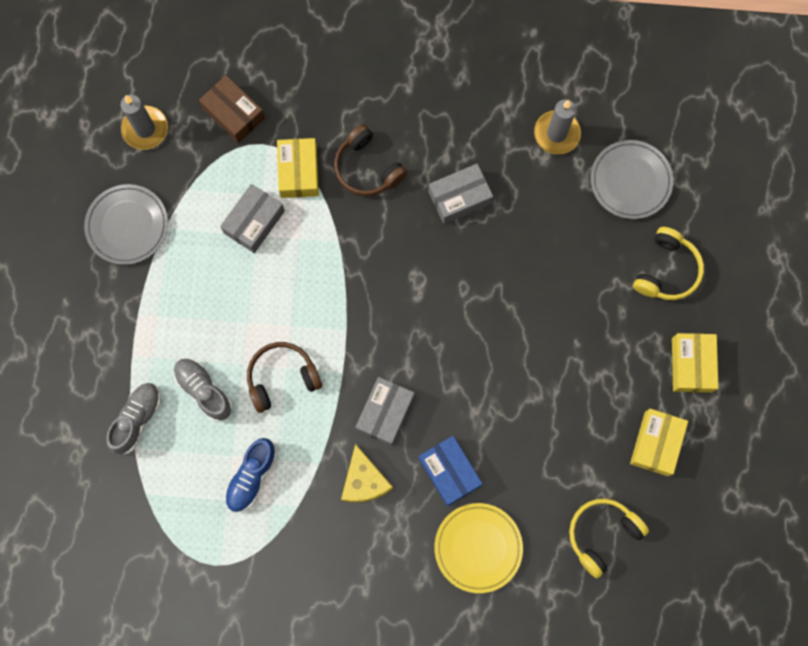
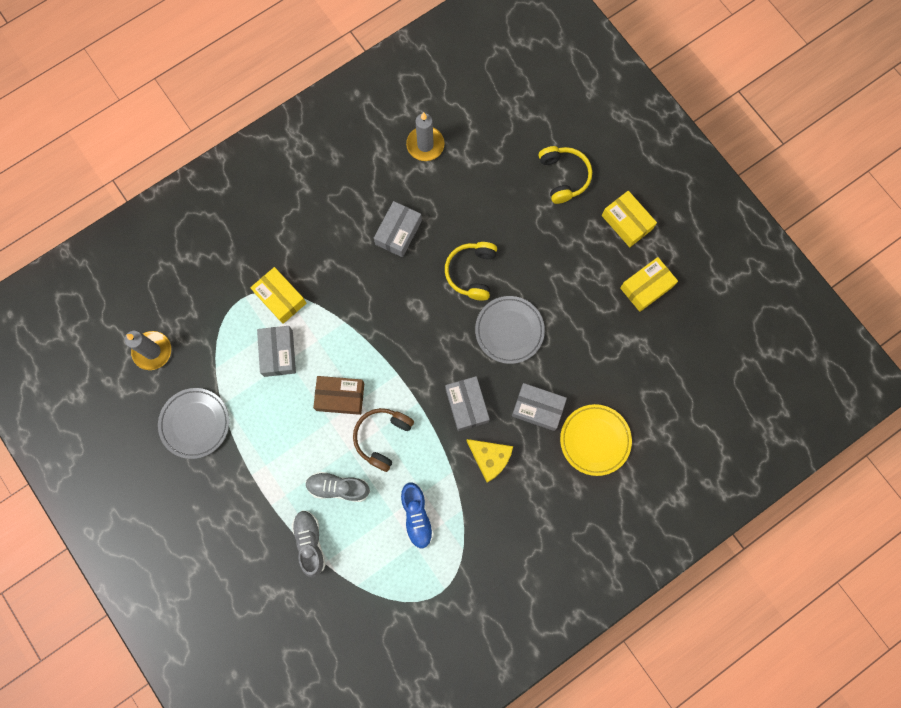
camera: 40 degrees left, 0 degrees up
brown box [199,75,265,143] -> brown box moved to [313,376,364,415]
brown headphones [334,124,407,196] -> none
blue box [419,436,482,506] -> grey box [512,383,567,431]
yellow headphones [569,499,649,578] -> yellow headphones moved to [445,242,497,301]
grey plate [590,140,673,219] -> grey plate moved to [475,296,545,364]
yellow box [630,409,688,476] -> yellow box turned 75 degrees clockwise [620,257,678,312]

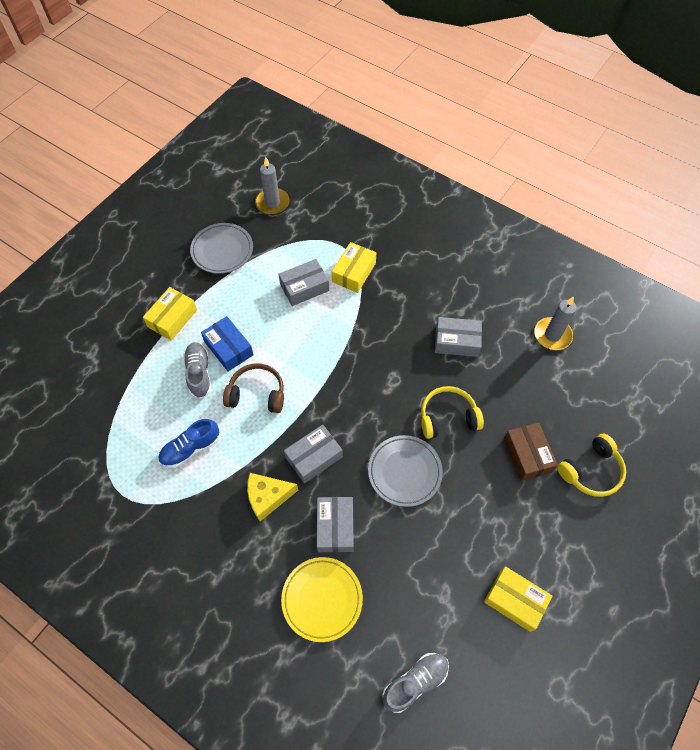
camera: 70 degrees right, 15 degrees down
grey shoe [291,510,326,577] -> grey shoe moved to [382,653,449,713]
brown box [313,376,364,415] -> brown box moved to [504,423,558,481]
yellow cheese [467,439,513,483] -> yellow cheese turned 60 degrees clockwise [247,473,298,521]
yellow box [602,191,657,247] -> yellow box moved to [143,287,197,341]
none -> blue box [201,316,254,372]

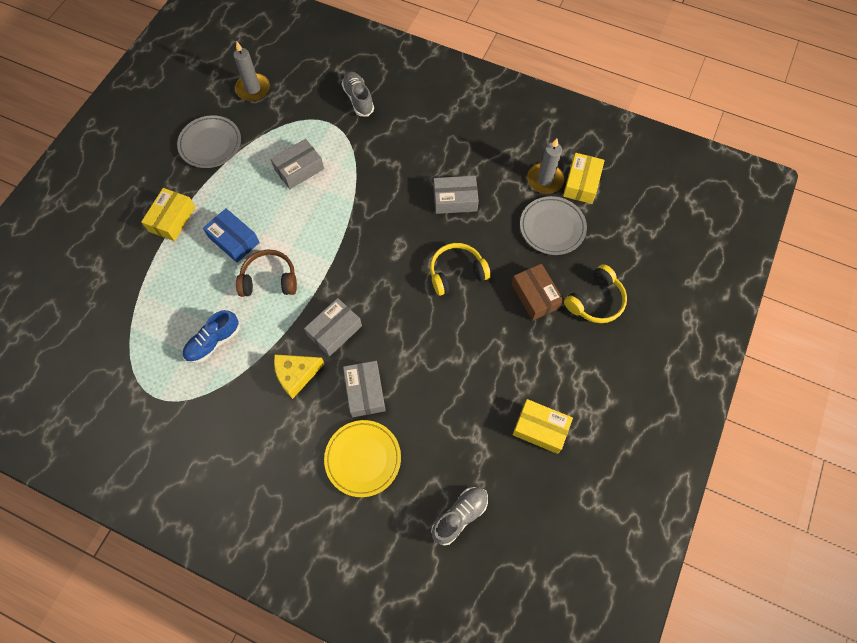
camera: 10 degrees left, 5 degrees up
grey shoe [183,342,212,399] -> grey shoe moved to [342,71,374,117]
yellow box [332,242,376,293] -> yellow box moved to [563,153,605,204]
grey plate [368,435,443,507] -> grey plate moved to [520,196,587,255]

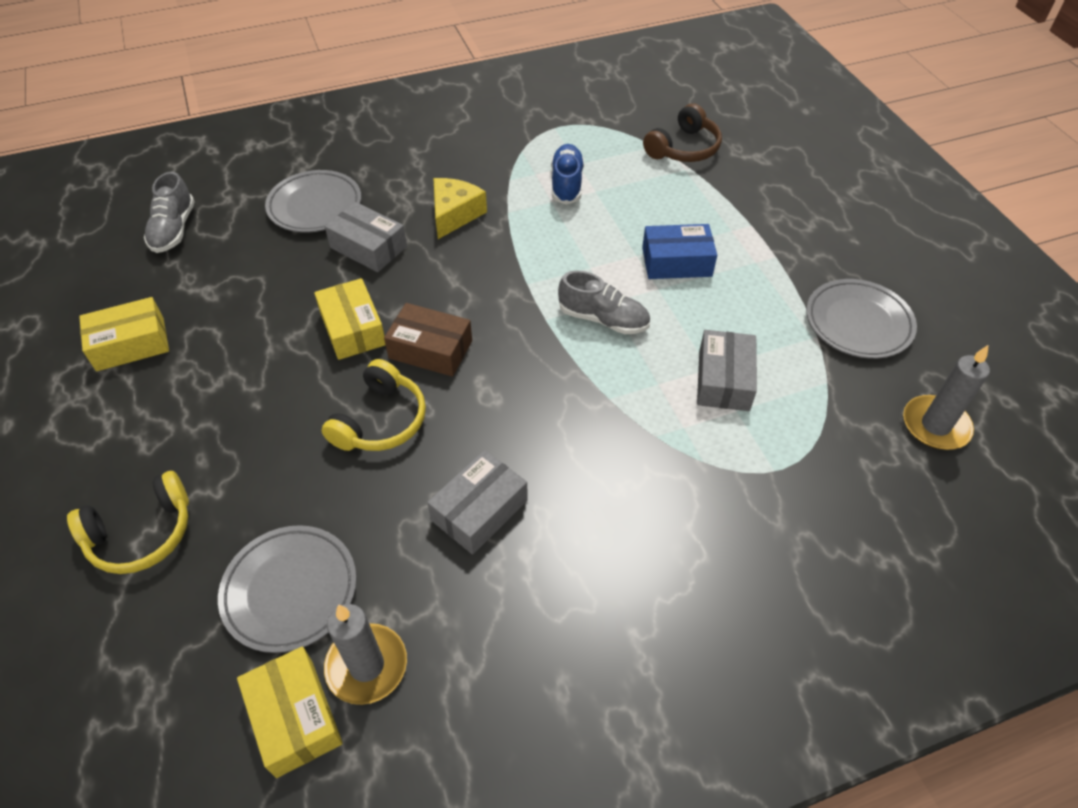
camera: 135 degrees right, 15 degrees down
yellow box [141,188,196,241] -> yellow box moved to [314,278,385,360]
brown headphones [236,250,297,297] -> brown headphones moved to [643,103,722,162]
grey box [304,298,362,357] -> none
yellow plate [324,420,401,497] -> grey plate [265,170,361,233]
grey shoe [342,71,374,117] -> grey shoe moved to [558,271,650,334]
brown box [511,264,564,321] -> brown box moved to [384,303,472,377]
yellow headphones [564,264,627,323] -> yellow headphones turned 120 degrees counterclockwise [67,471,189,574]

